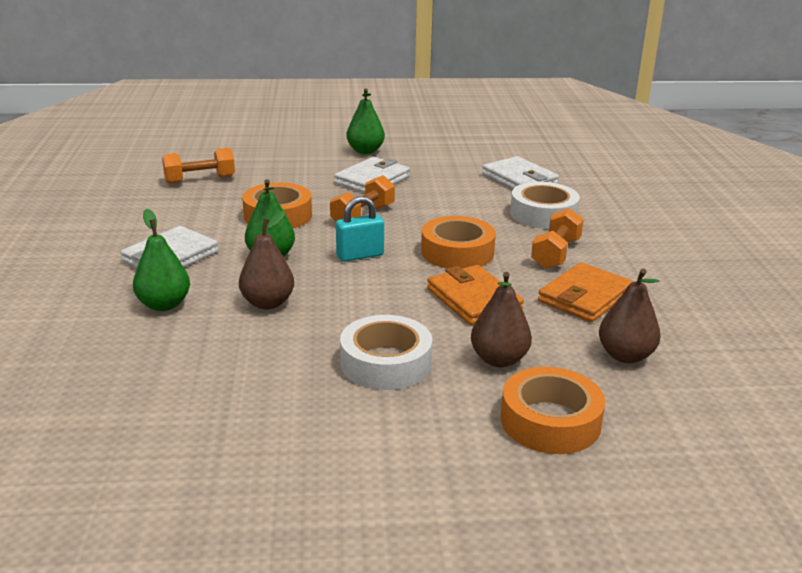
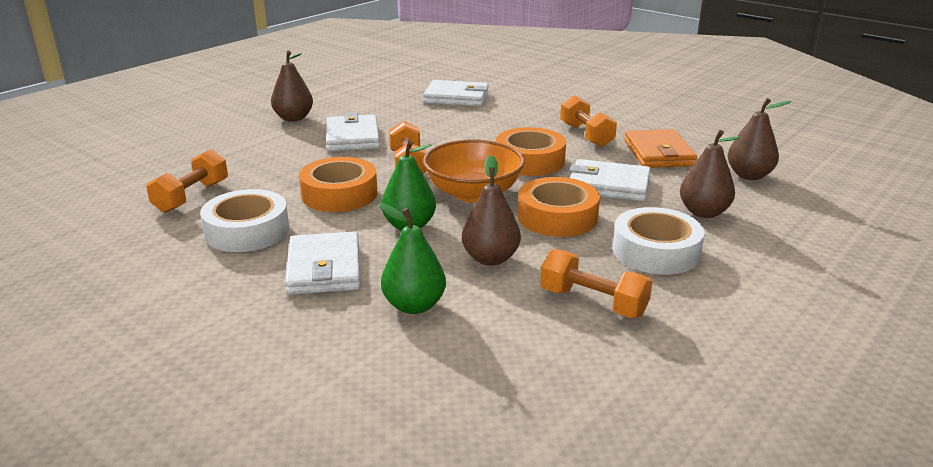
camera: 45 degrees left, 0 degrees up
turquoise padlock [336,196,384,262] -> orange bowl [423,139,525,202]
green pear [346,89,385,154] -> brown pear [271,51,313,122]
orange wallet [427,265,524,325] -> white wallet [570,159,651,201]
orange tape [501,367,605,454] -> orange tape moved to [518,177,600,237]
white tape [510,182,580,229] -> white tape moved to [200,189,289,252]
none -> orange dumbbell [540,249,653,318]

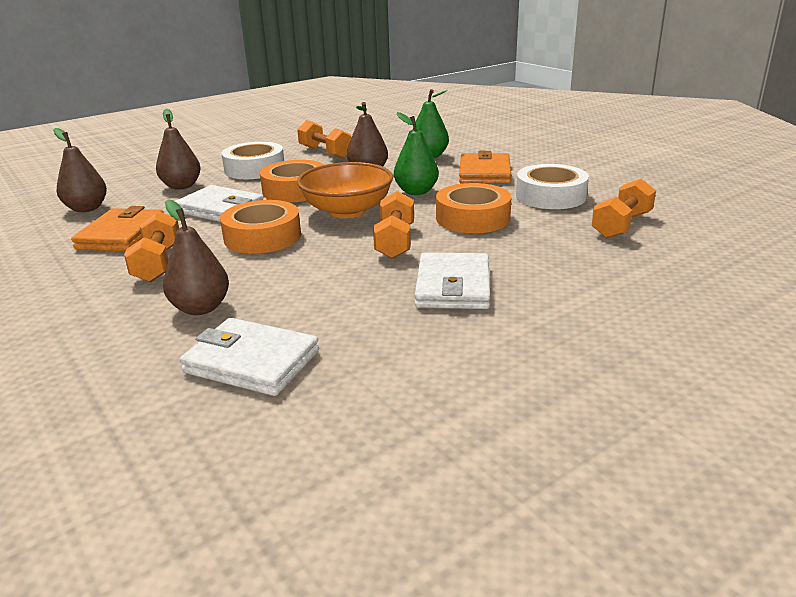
camera: 165 degrees left, 0 degrees up
brown pear [271,51,313,122] -> brown pear moved to [163,200,229,315]
white wallet [285,231,361,295] -> orange wallet [459,151,511,184]

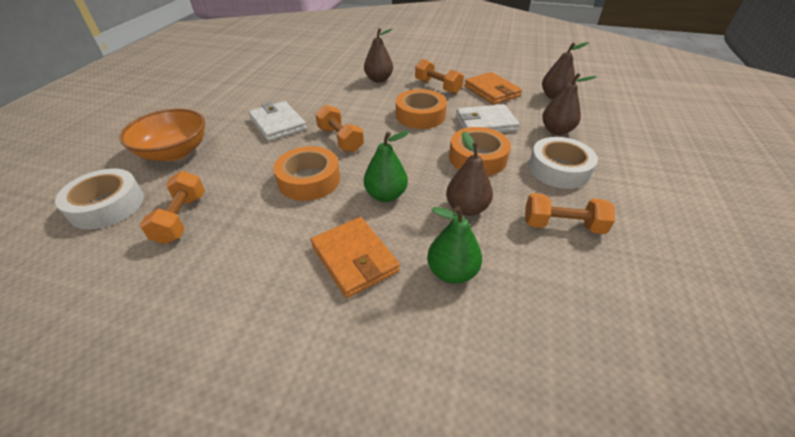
camera: 140 degrees right, 15 degrees up
white wallet [180,318,319,396] -> none
orange bowl [297,162,393,218] -> orange bowl moved to [119,109,205,161]
white tape [516,164,589,209] -> white tape moved to [55,169,144,229]

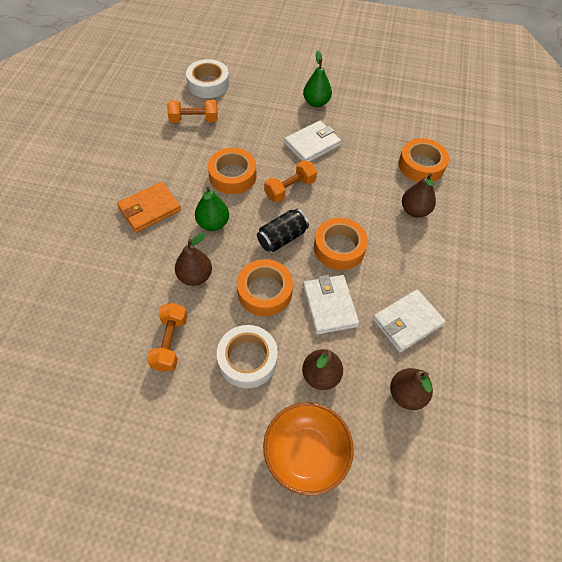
camera: 85 degrees right, 15 degrees up
orange bowl [119,109,205,161] -> orange bowl moved to [263,402,354,496]
orange dumbbell [415,59,464,94] -> none
green pear [427,206,482,284] -> green pear moved to [303,51,332,107]
orange wallet [464,72,522,105] -> white wallet [373,289,445,352]
none -> black can [257,209,309,252]
none -> orange tape [399,138,449,182]

